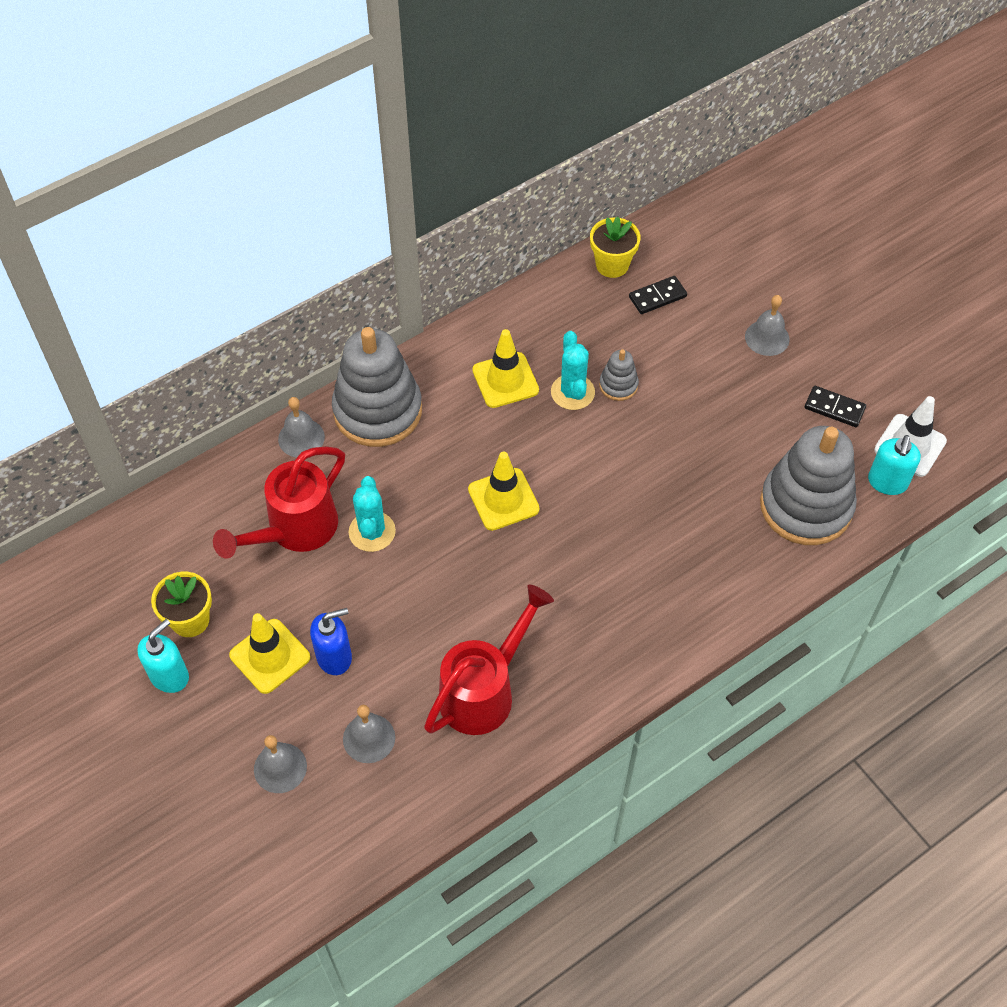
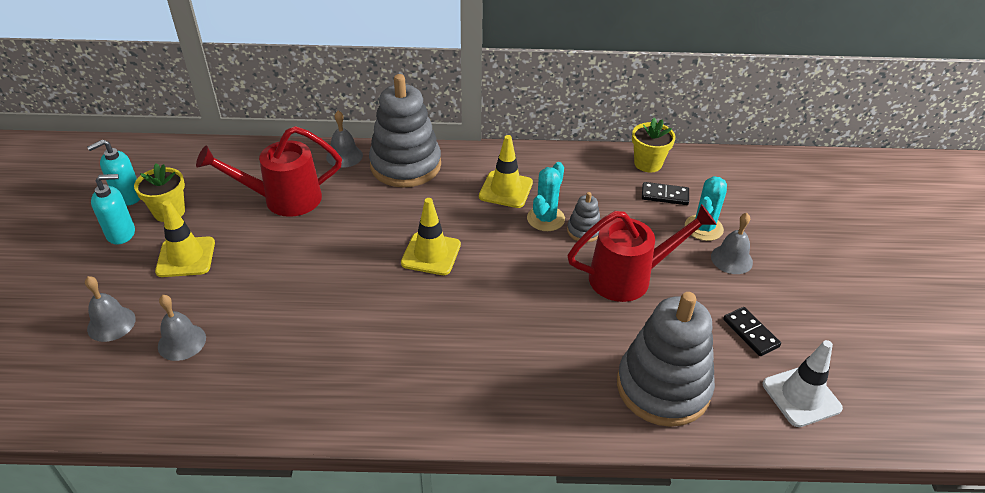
camera: 35 degrees right, 15 degrees down
blue soap dispenser [310,608,352,675] -> none
turquoise cactus [349,476,396,552] -> turquoise cactus moved to [685,176,727,241]
red watering can [424,585,554,735] -> red watering can moved to [567,204,717,302]
turquoise soap dispenser [868,435,921,495] -> turquoise soap dispenser moved to [87,140,140,206]

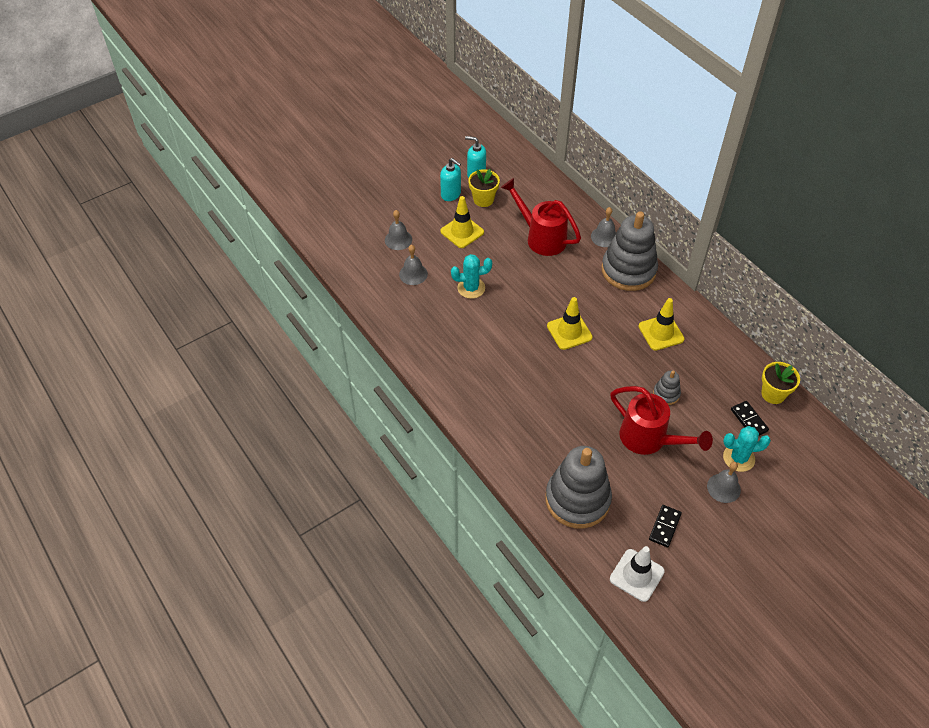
camera: 55 degrees right, 10 degrees up
turquoise cactus [527,162,565,231] -> turquoise cactus moved to [451,254,492,299]

